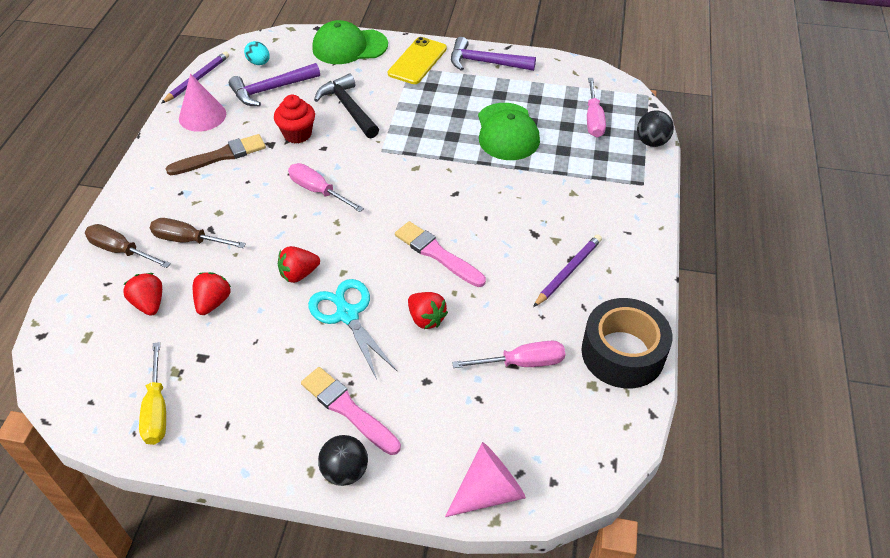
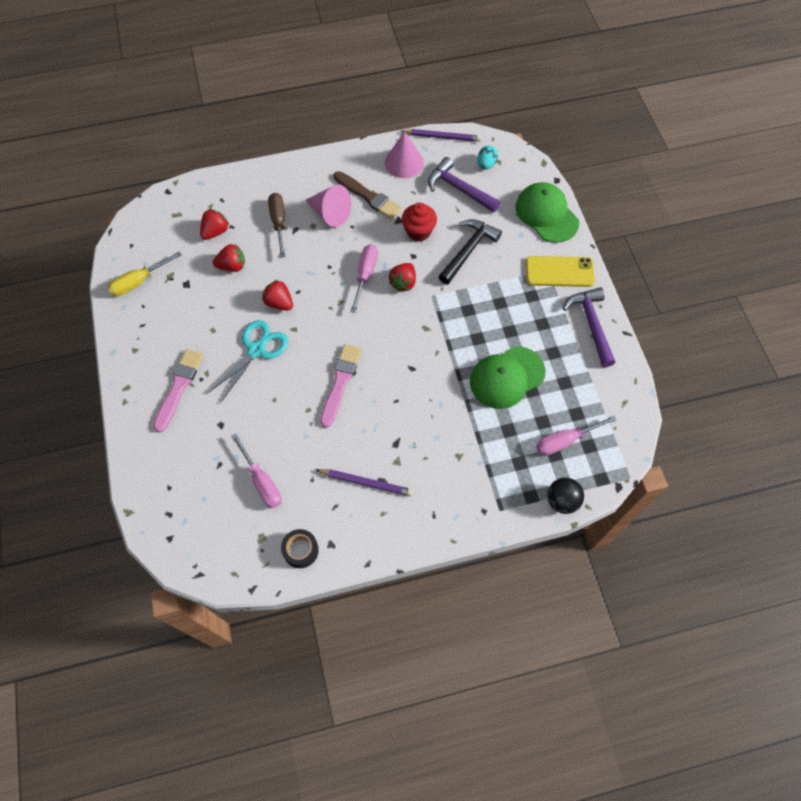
camera: 65 degrees right, 15 degrees up
brown screwdriver [85,224,171,268] -> none
black ball [318,435,368,486] -> none
red strawberry [408,292,448,329] -> red strawberry moved to [389,263,416,292]
pink cone [445,442,526,517] -> pink cone moved to [306,185,351,227]
black tape [581,298,673,388] -> black tape [281,529,319,568], size x0.52

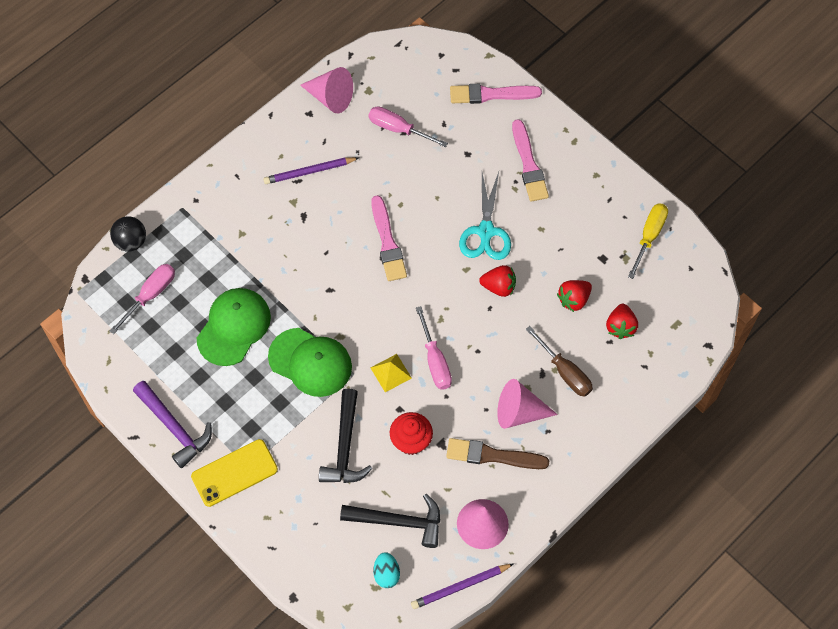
camera: 150 degrees right, 0 degrees up
black tape [281,529,319,568] -> pink cone [300,67,353,113]
red strawberry [389,263,416,292] -> yellow pyramid [371,354,412,392]
purple hammer [428,157,501,213] -> black hammer [340,494,440,548]
green cap [516,182,579,243] -> green cap moved to [268,328,352,397]
none -> pink brush [450,84,542,104]

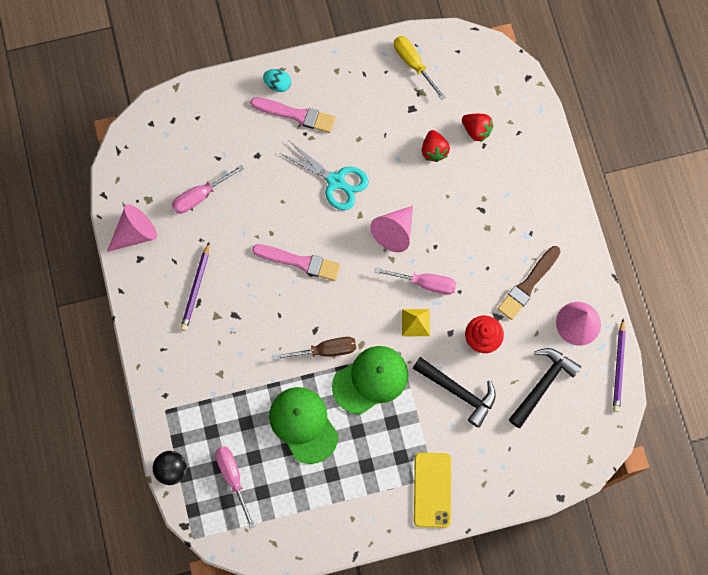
camera: 60 degrees left, 10 degrees up
purple hammer [133,381,212,468] -> none
turquoise egg [373,552,400,588] -> turquoise egg moved to [263,69,291,92]
pink brush [450,84,542,104] -> none
red strawberry [479,265,516,297] -> none
pink cone [497,379,558,429] -> pink cone moved to [370,206,413,252]
brown screwdriver [525,326,593,397] -> brown screwdriver moved to [273,337,356,360]

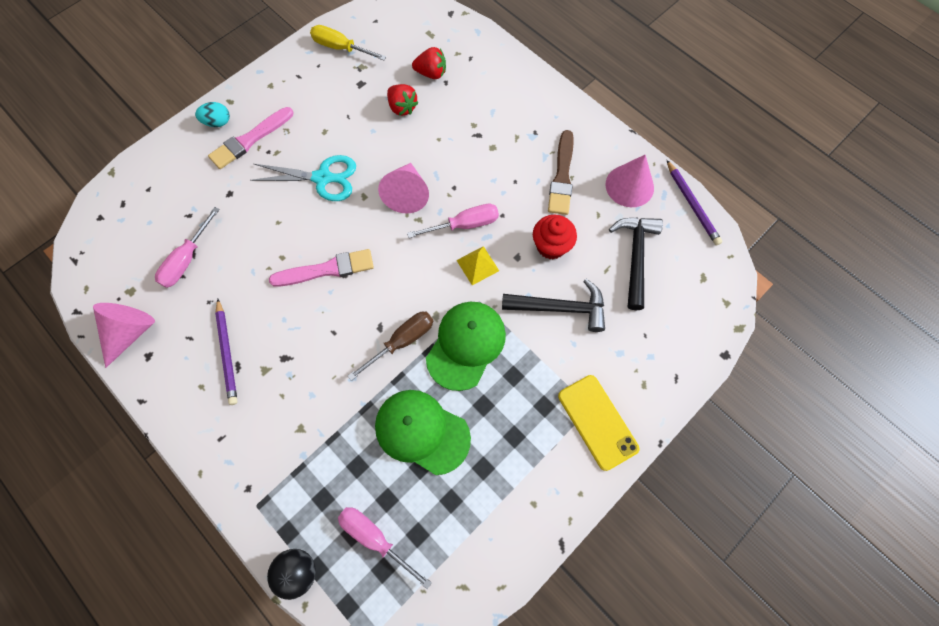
camera: 30 degrees left, 5 degrees down
pink brush [251,97,336,133] -> pink brush turned 150 degrees clockwise [208,107,293,169]

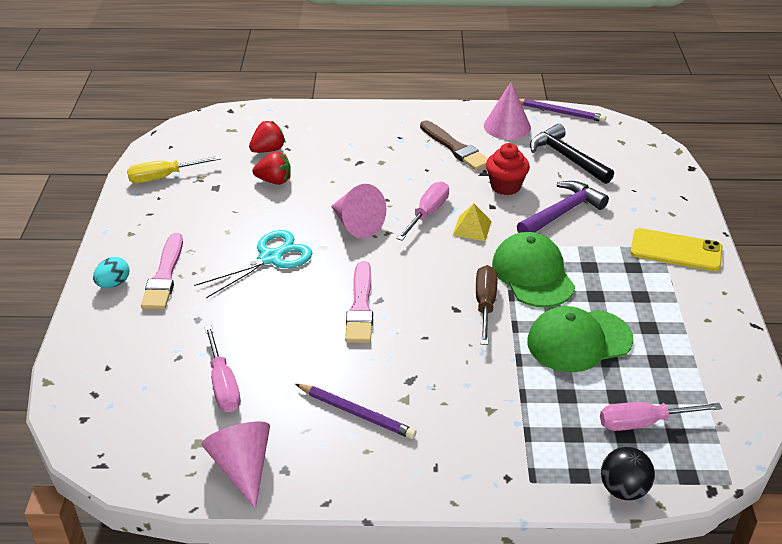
camera: 45 degrees left, 30 degrees down
pink brush [269,249,374,287] -> pink brush turned 150 degrees clockwise [345,261,373,343]
black hammer [502,279,605,332] -> purple hammer [517,181,609,233]

